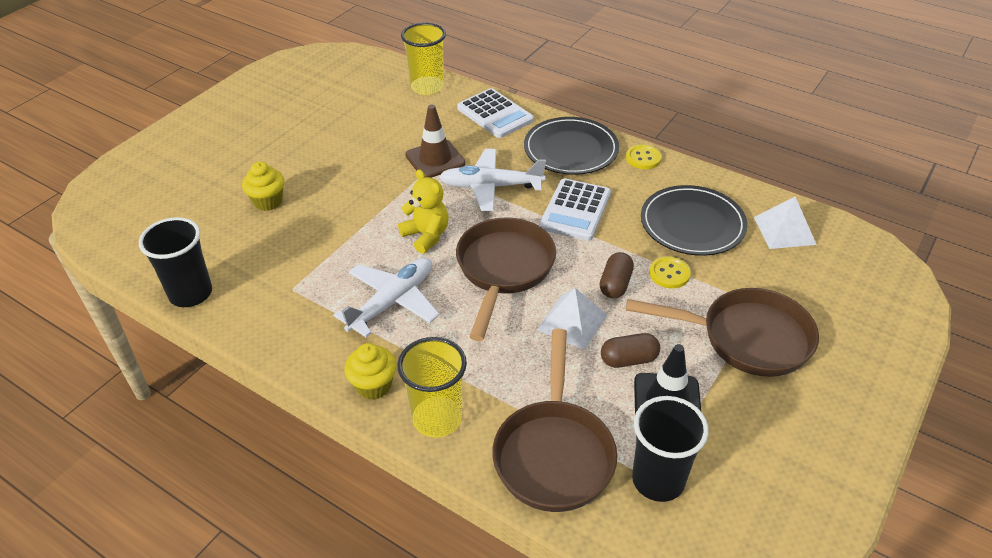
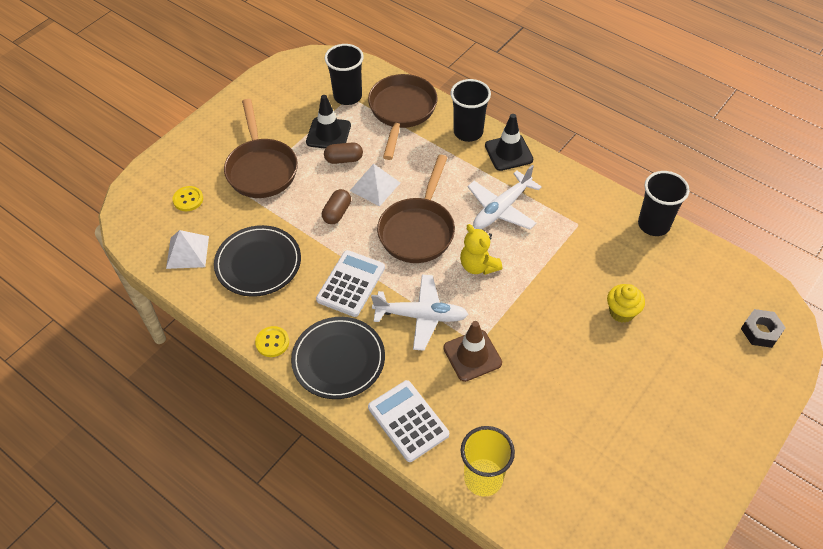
camera: 175 degrees left, 10 degrees up
yellow cupcake [344,343,397,400] -> black traffic cone [485,114,533,171]
yellow cup [397,337,467,438] -> black cup [450,79,491,142]
brown pan [626,288,819,377] -> brown pan turned 120 degrees counterclockwise [224,99,298,198]
yellow button [649,256,691,288] -> yellow button moved to [173,186,203,211]
none -> black nut [741,309,786,348]

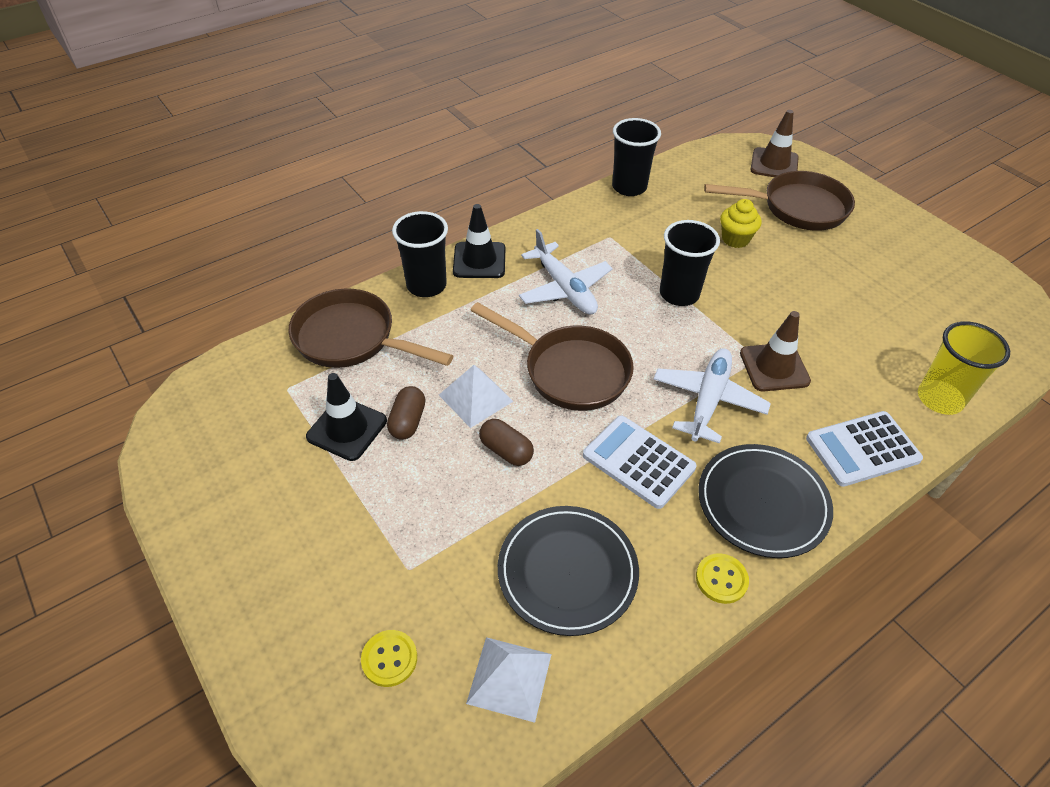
camera: 75 degrees left, 5 degrees down
brown pan [224,99,298,198] -> brown pan moved to [704,171,855,231]
black cup [325,44,364,105] -> black cup moved to [660,220,720,306]
yellow teddy bear [460,224,502,275] -> none
black nut [741,309,786,348] -> brown traffic cone [750,110,799,177]

